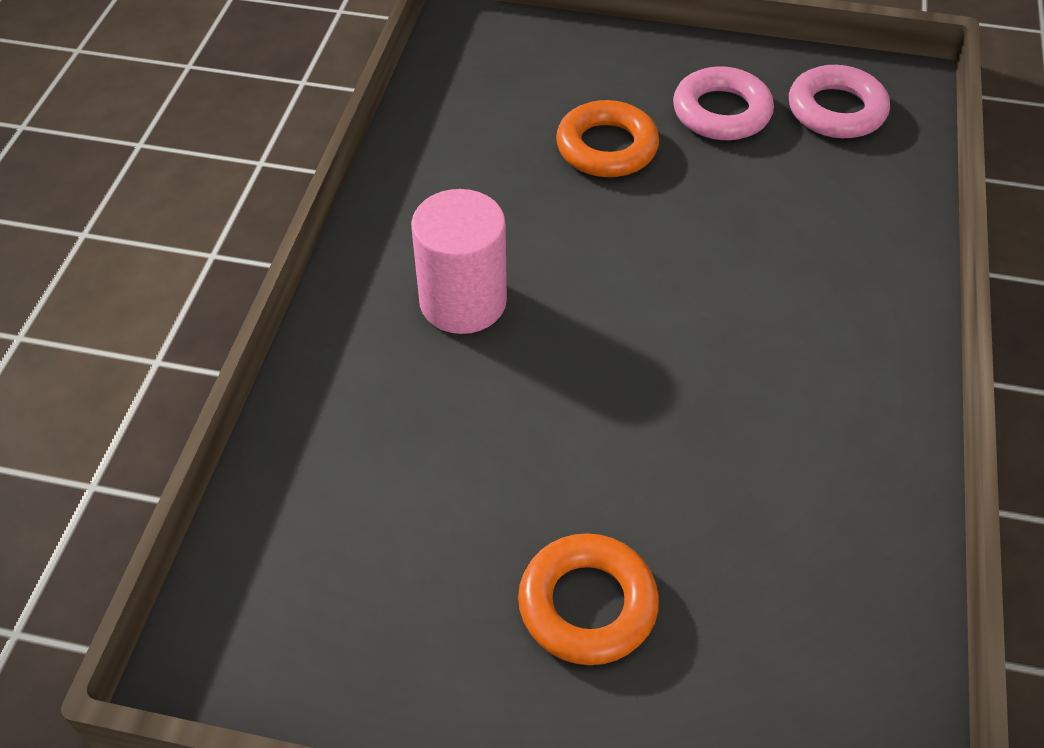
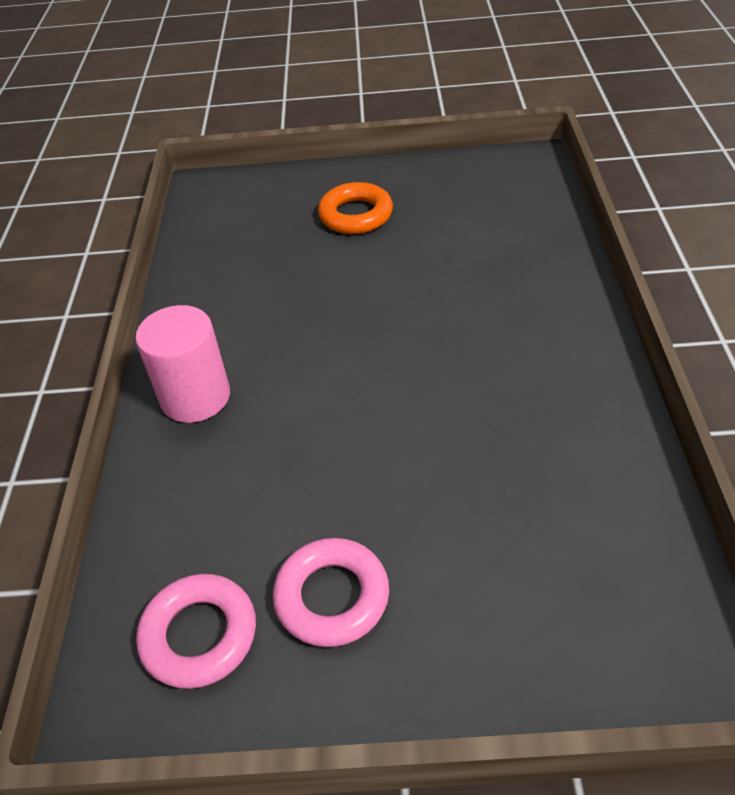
camera: 170 degrees right, 5 degrees down
pink cylinder [411,189,507,334] -> pink cylinder moved to [135,305,230,423]
orange ring [556,100,659,177] -> none

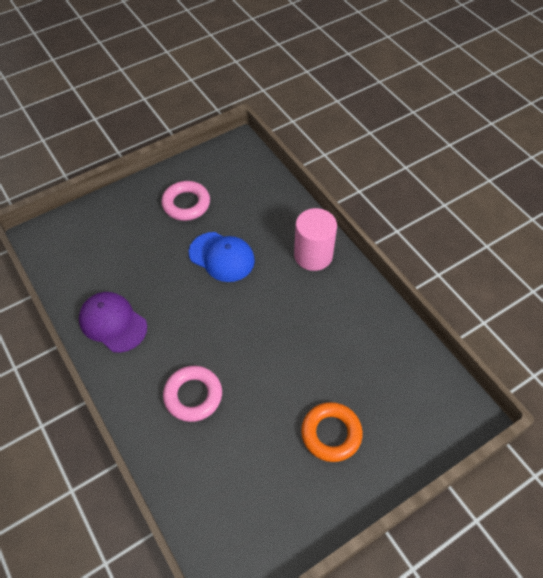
camera: 145 degrees right, 10 degrees up
pink ring [136,574,256,689] -> pink ring moved to [163,366,222,422]
none -> purple cap [79,292,147,353]
none -> blue cap [189,232,255,282]

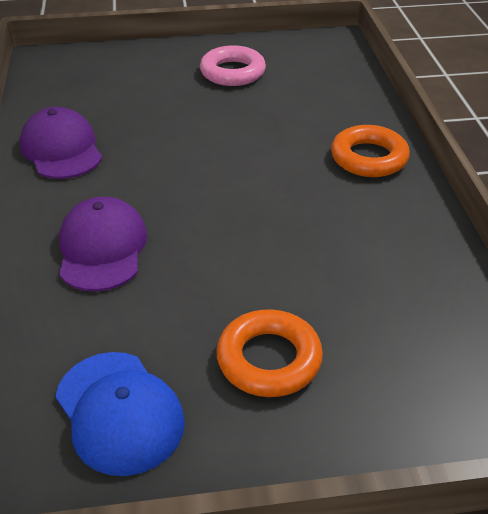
camera: 25 degrees right, 15 degrees down
pink ring [163,366,222,422] -> purple cap [59,197,147,291]
blue cap [189,232,255,282] -> blue cap moved to [55,352,185,476]
pink cylinder [294,208,337,271] -> orange ring [331,125,410,177]

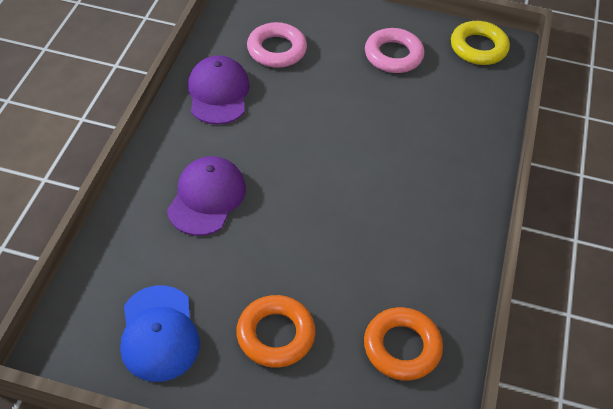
camera: 20 degrees right, 10 degrees up
orange ring [331,125,410,177] -> orange ring moved to [364,307,443,381]
none -> pink ring [247,22,307,68]
none -> yellow ring [451,21,510,65]

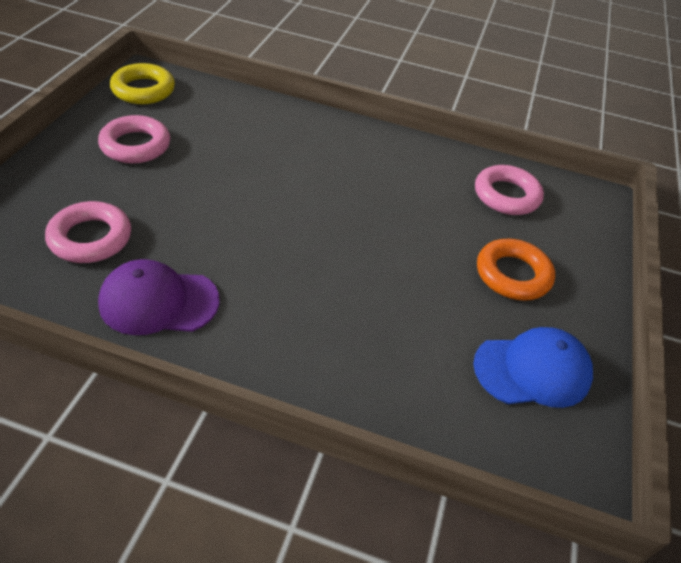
camera: 90 degrees left, 5 degrees down
purple cap [167,156,246,236] -> none
orange ring [364,307,443,381] -> pink ring [475,165,544,215]

